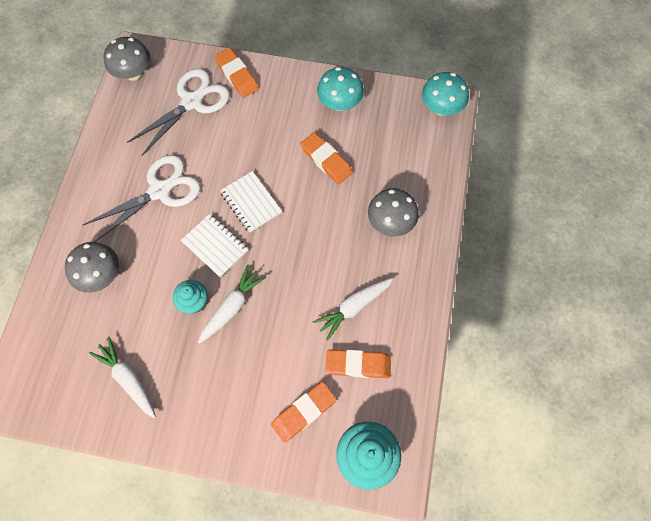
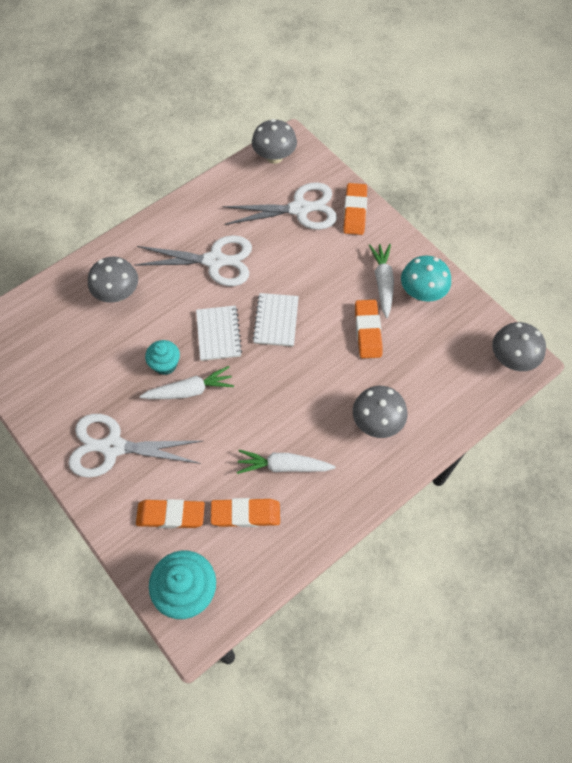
camera: 40 degrees right, 5 degrees down
white carrot [89,337,156,418] -> white carrot moved to [369,244,394,318]
orange eraser [325,350,391,378] -> orange eraser turned 45 degrees counterclockwise [211,498,280,527]
turquoise mushroom [422,72,469,116] -> grey mushroom [492,322,546,371]
none -> white scissors [68,414,203,478]

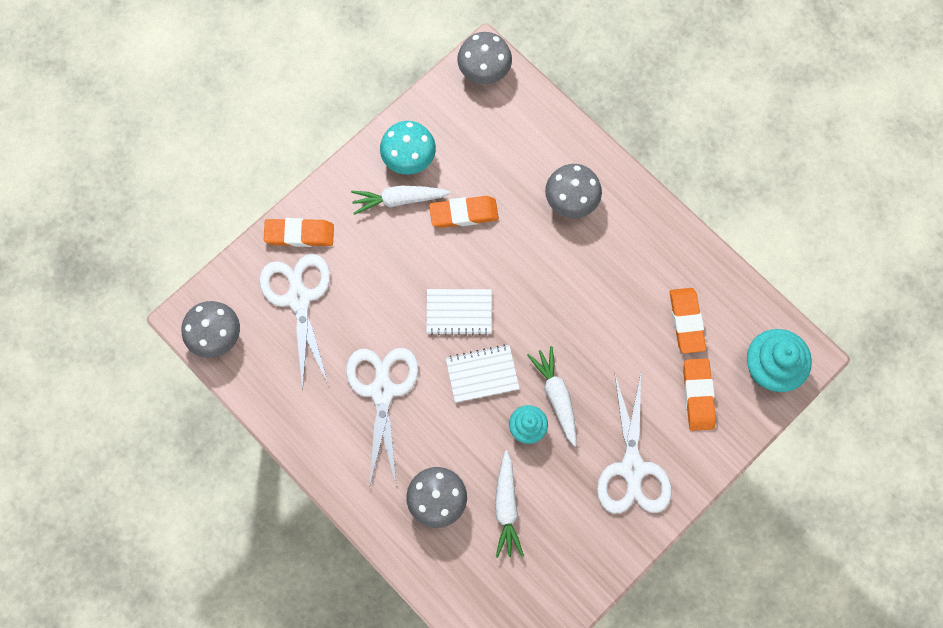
camera: 95 degrees left, 10 degrees up
white carrot [237,450,336,474] -> white carrot moved to [495,450,524,558]

